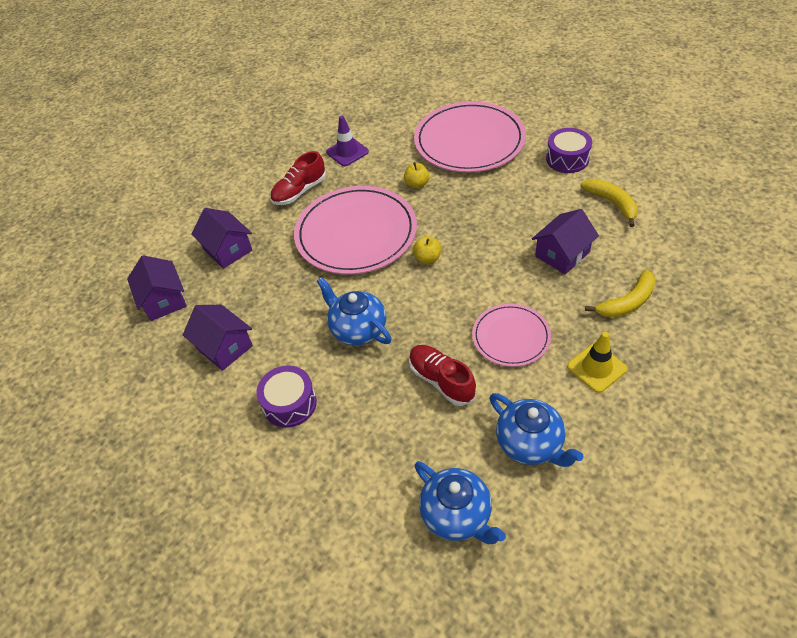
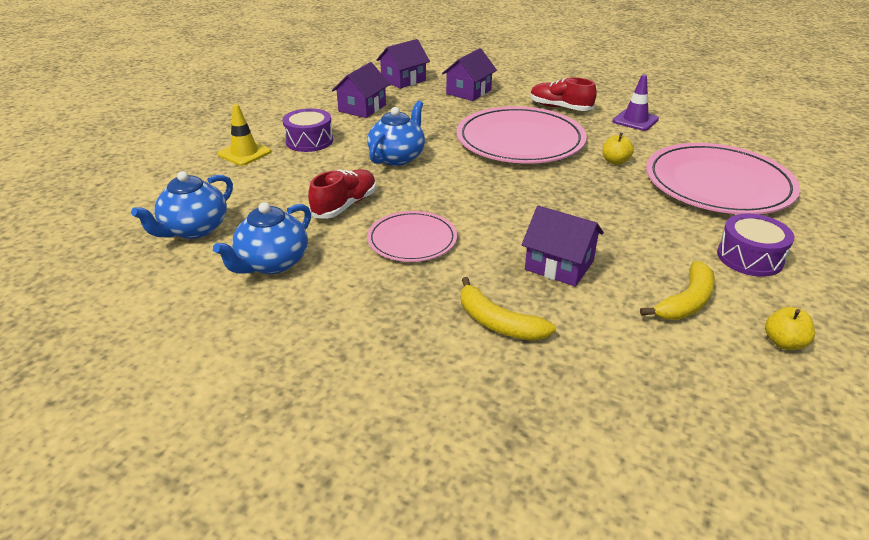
camera: 70 degrees right, 15 degrees down
yellow apple [413,236,441,264] -> yellow apple moved to [765,307,815,350]
yellow traffic cone [567,332,627,393] -> yellow traffic cone moved to [218,104,271,166]

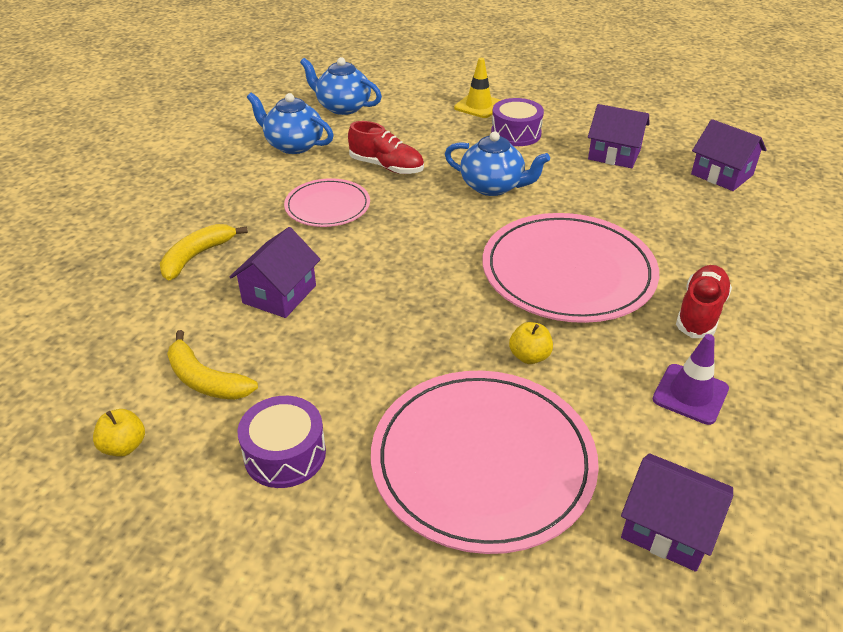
camera: 85 degrees right, 5 degrees up
purple house [442,48,497,101] -> purple house moved to [621,453,733,572]

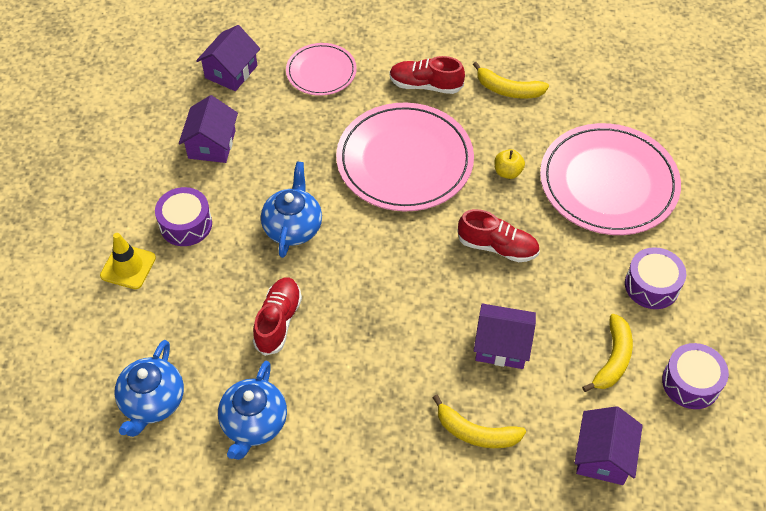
camera: 105 degrees left, 15 degrees up
yellow apple [93,409,145,457] -> purple drum [662,343,729,409]
pink plate [284,178,370,227] -> pink plate moved to [286,43,357,96]
purple house [621,453,733,572] -> purple house moved to [575,406,643,485]
purple traffic cone [653,334,729,425] -> yellow banana [473,62,549,99]
none -> red shoe [457,209,540,262]

